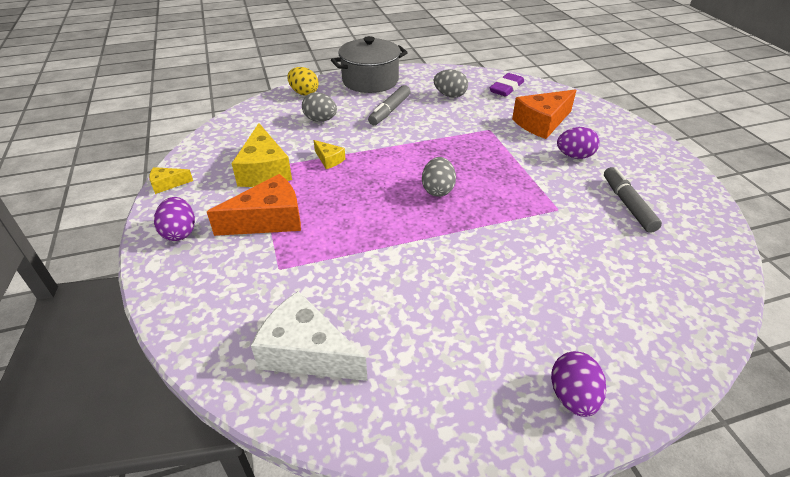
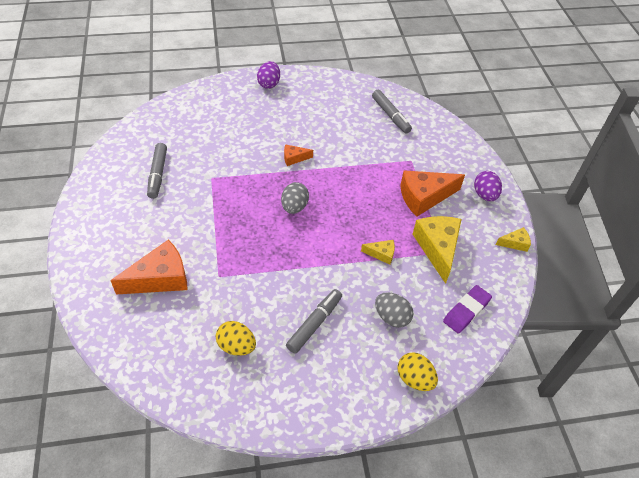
camera: 175 degrees left, 10 degrees up
white cheese [251,291,368,381] -> grey marker [372,90,412,134]
yellow cheese [314,140,345,169] -> yellow cheese turned 135 degrees clockwise [361,240,395,265]
grey pot [331,36,408,93] -> none
grey egg [434,69,468,98] -> yellow egg [216,321,256,356]
purple eraser [489,73,524,97] -> purple eraser moved to [443,285,492,334]
purple egg [557,127,600,159] -> none
none -> orange cheese [284,144,313,166]

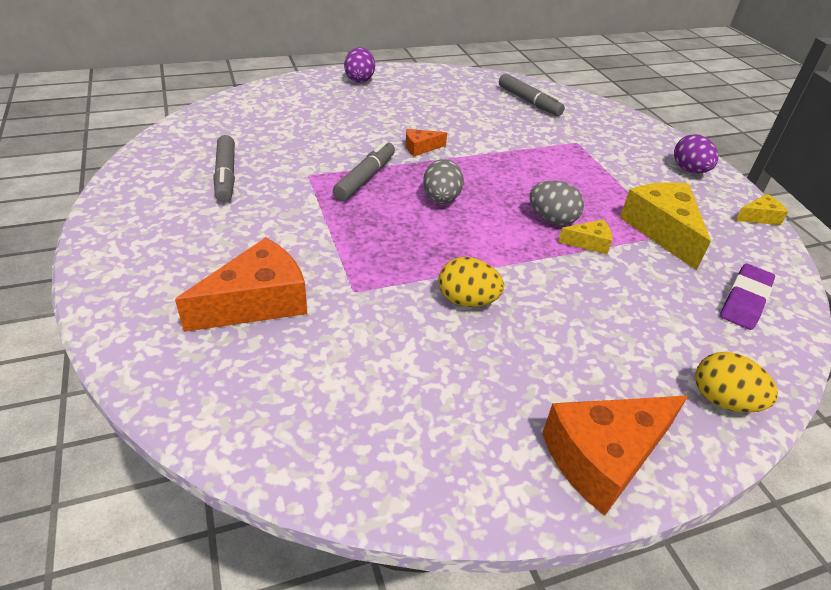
camera: 10 degrees left, 10 degrees down
yellow egg [216,321,256,356] -> yellow egg moved to [439,257,504,307]
grey marker [286,289,342,354] -> grey marker moved to [333,141,395,201]
grey egg [375,292,414,328] -> grey egg moved to [529,181,584,225]
orange cheese [400,170,465,217] -> orange cheese moved to [542,395,688,516]

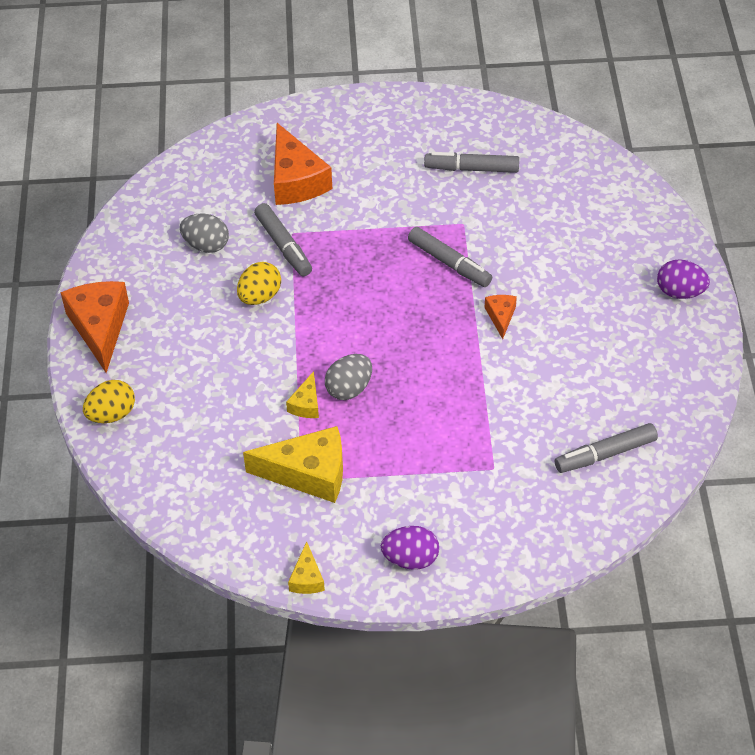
camera: 110 degrees right, 10 degrees up
grey egg [423,159,464,203] -> grey egg moved to [180,213,229,253]
purple eraser [720,264,775,330] -> none
none -> grey marker [254,203,312,276]

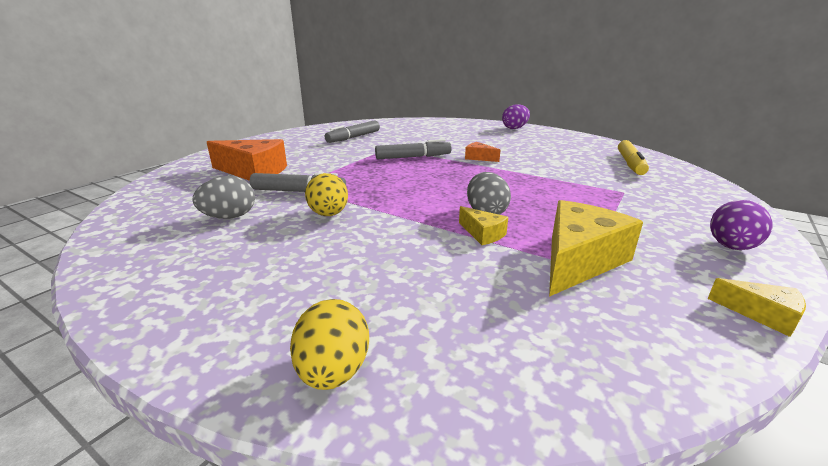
camera: 55 degrees left, 25 degrees down
orange cheese [60,281,129,373] -> none
grey marker [555,423,658,473] -> yellow marker [618,140,649,175]

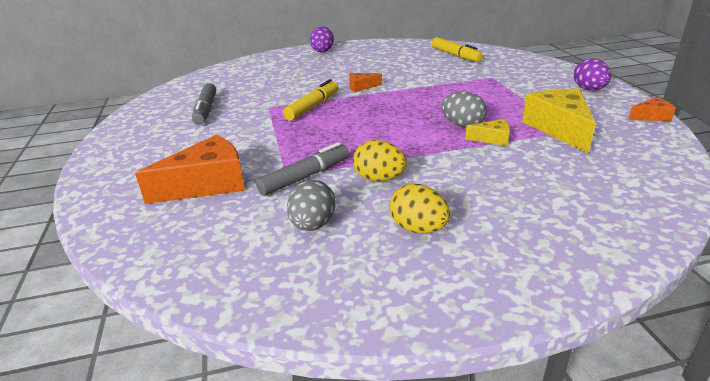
camera: 45 degrees left, 5 degrees up
yellow egg [290,299,369,390] -> yellow egg moved to [389,184,450,234]
grey marker [375,139,452,159] -> yellow marker [283,79,339,121]
yellow cheese [708,278,806,337] -> orange cheese [628,97,676,121]

